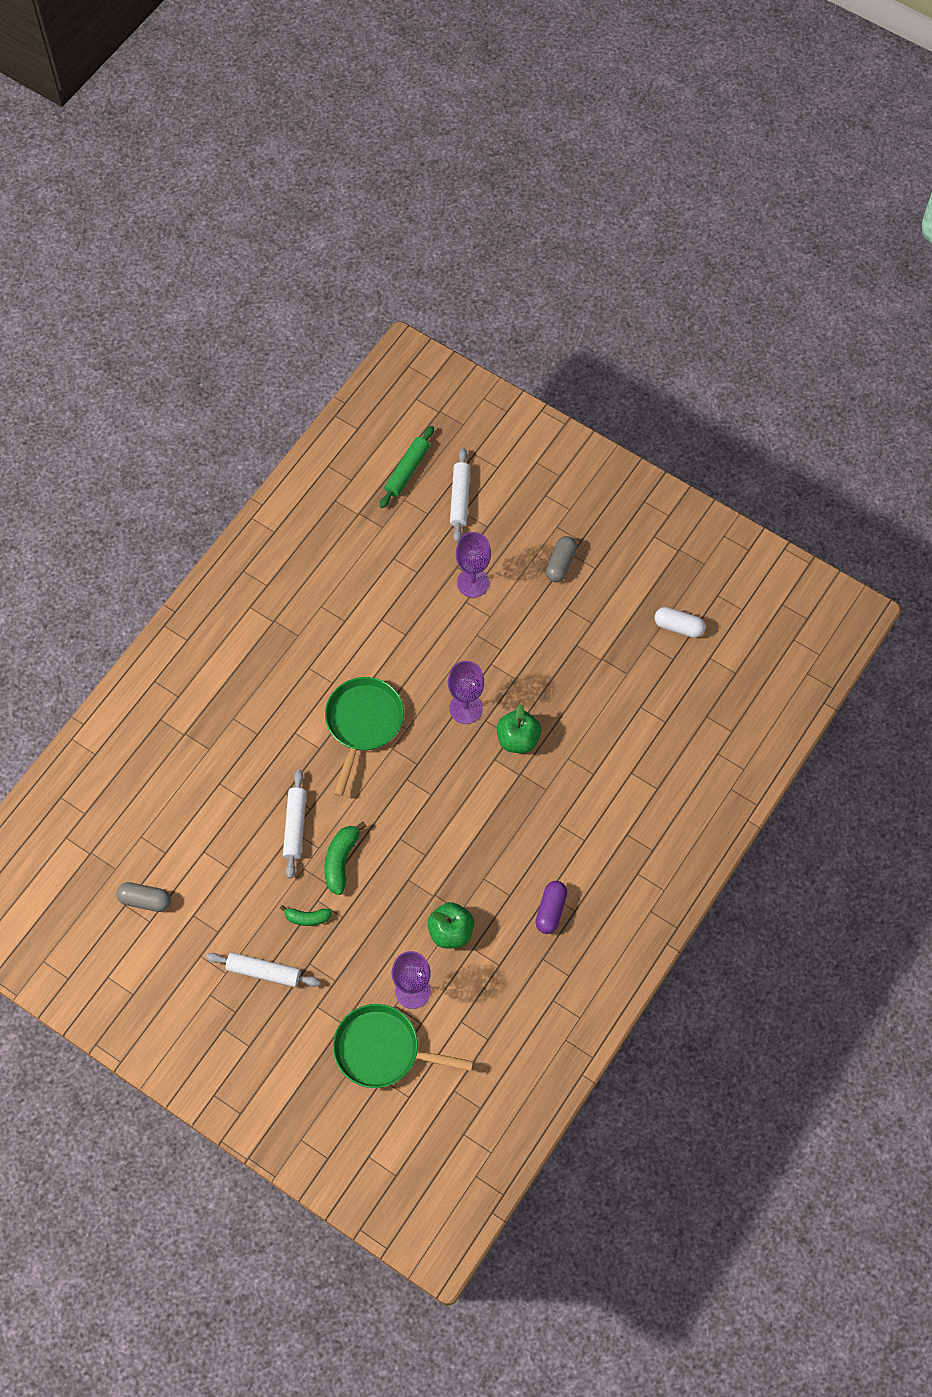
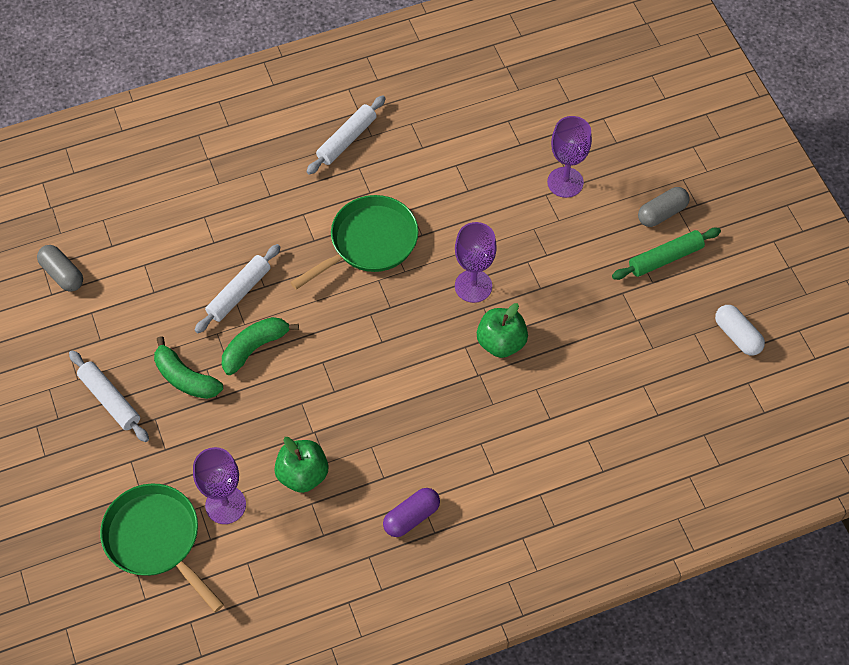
camera: 35 degrees right, 5 degrees down
green banana [280,905,332,926] -> green banana [154,336,223,399], size x1.54
green rolling pin [380,426,434,508] -> green rolling pin moved to [612,228,721,280]
white rolling pin [450,448,470,542] -> white rolling pin moved to [307,95,386,175]

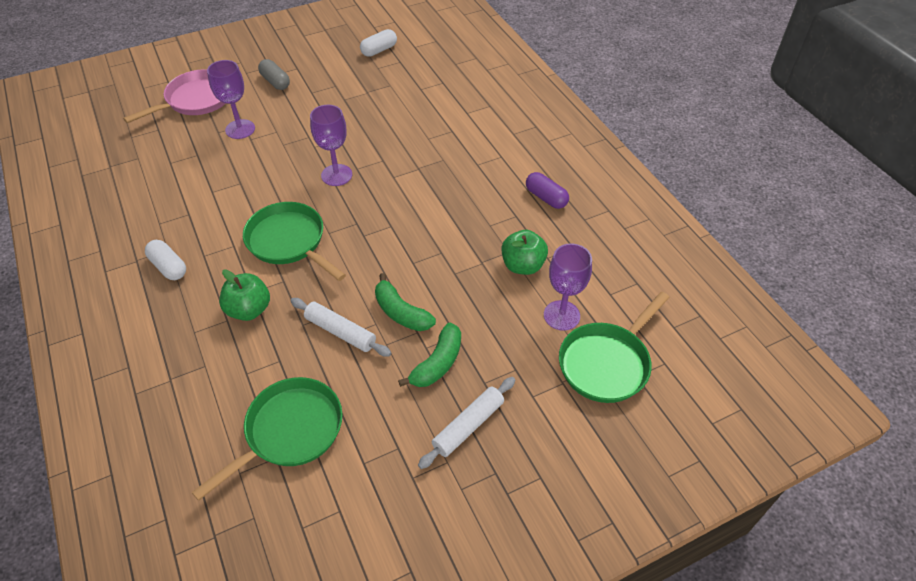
camera: 95 degrees left, 10 degrees down
grey capsule [37,245,83,292] -> none
white rolling pin [307,95,386,175] -> white capsule [145,240,186,280]
green apple [477,303,528,358] -> green apple moved to [219,269,270,321]
green rolling pin [612,228,721,280] -> none
none -> pink pan [123,69,226,123]
none -> green pan [192,377,343,501]

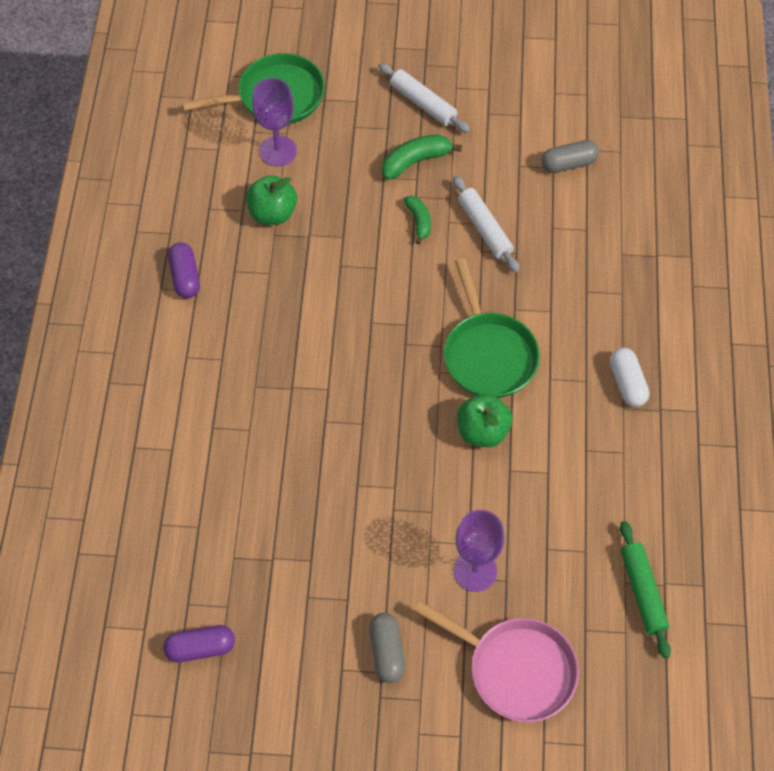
camera: 150 degrees left, 10 degrees up
pink pan [123,69,226,123] -> pink pan turned 135 degrees counterclockwise [414,601,579,722]
green pan [192,377,343,501] -> grey capsule [541,140,599,173]
green apple [219,269,270,321] -> green apple moved to [457,393,512,448]
purple goblet [310,105,352,186] -> none
white capsule [360,29,397,57] -> purple capsule [163,625,235,662]
green banana [375,273,436,331] -> green banana [404,196,431,244], size x0.65
white rolling pin [418,377,515,469] -> white rolling pin turned 60 degrees clockwise [378,63,470,133]
none -> green rolling pin [620,521,671,658]

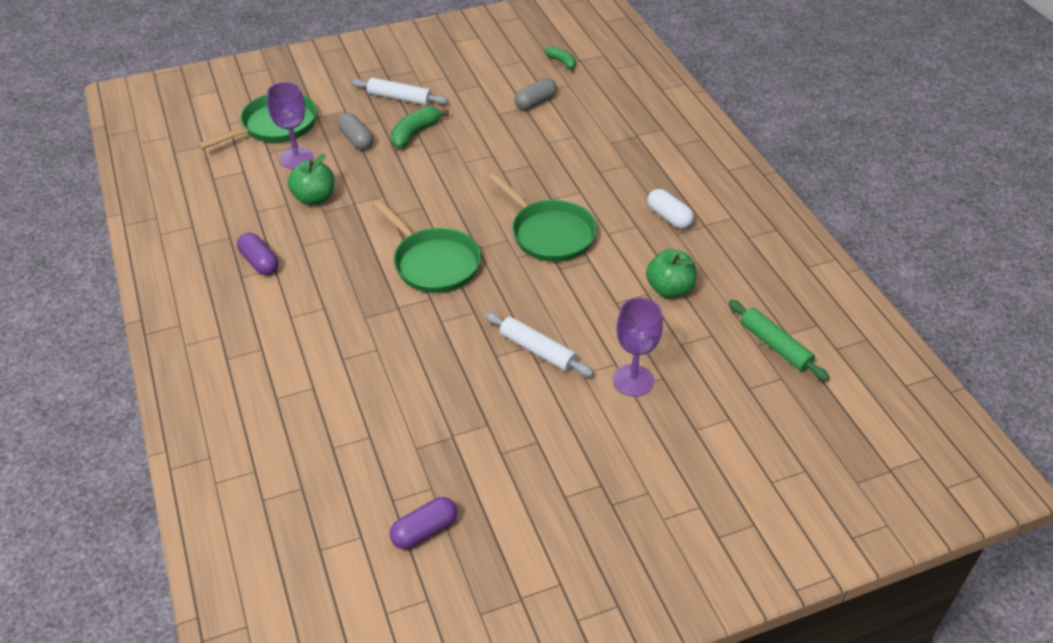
camera: 25 degrees left, 15 degrees down
grey capsule [369,613,405,683] -> grey capsule moved to [338,113,373,150]
green banana [404,196,431,244] -> green banana moved to [545,46,576,71]
pink pan [414,601,579,722] -> none
white rolling pin [453,176,520,273] -> white rolling pin moved to [485,312,594,377]
green apple [457,393,512,448] -> green apple moved to [646,249,697,298]
none -> green pan [374,200,481,293]

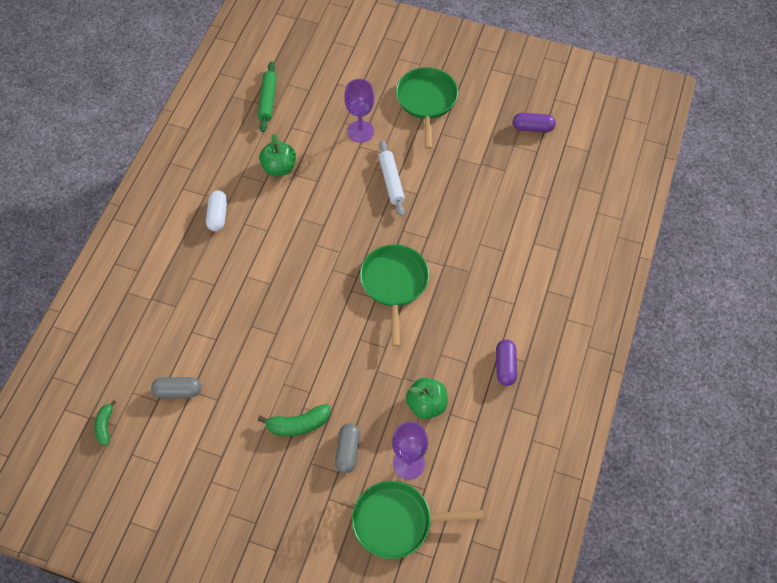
camera: 140 degrees left, 15 degrees up
white rolling pin [352,78,448,106] -> none
green pan [488,173,597,262] -> green pan moved to [396,67,458,149]

